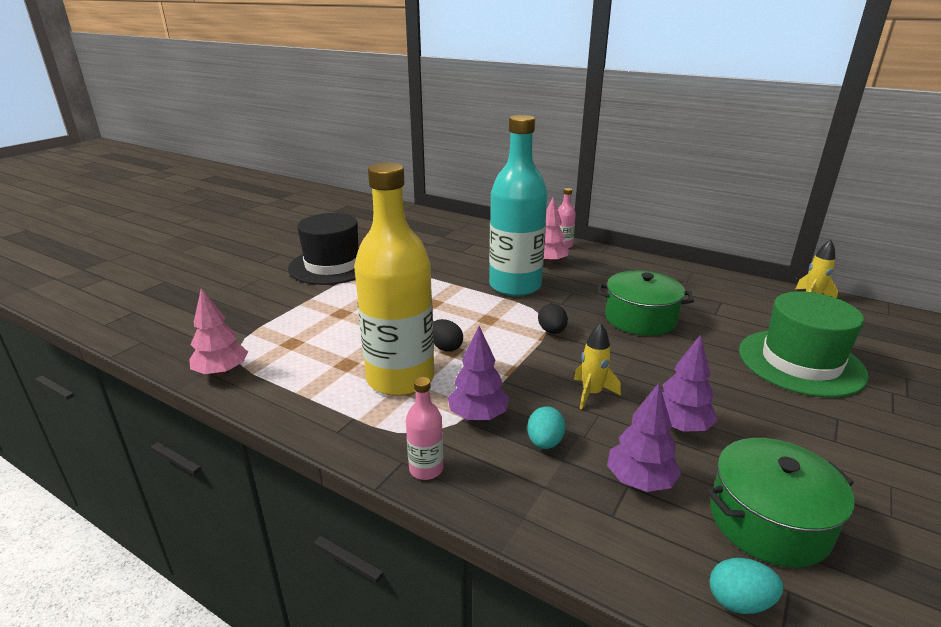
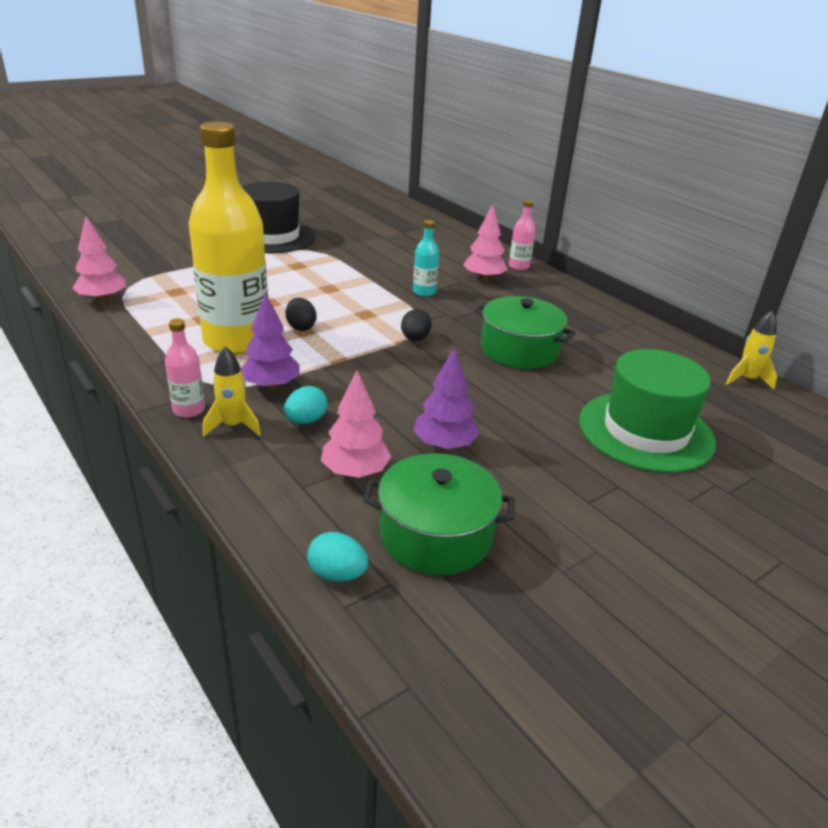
camera: 20 degrees right, 5 degrees up
turquoise bottle [489,115,548,296] -> turquoise bottle [413,220,439,297], size x0.41
yellow rocket [574,323,621,409] -> yellow rocket moved to [203,346,261,437]
purple tree [607,383,681,492] -> pink tree [321,371,391,478]

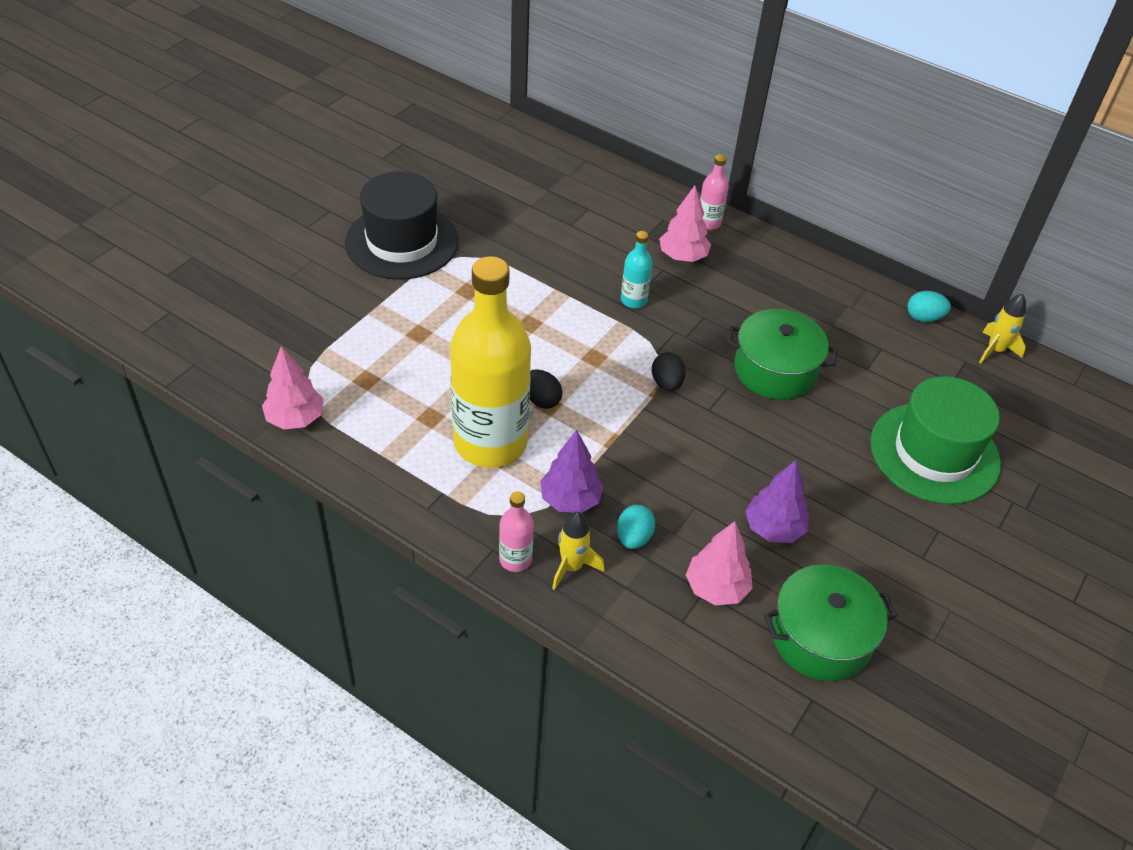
camera: 20 degrees left, 15 degrees up
turquoise egg [307,532,368,582] -> turquoise egg moved to [908,291,951,322]

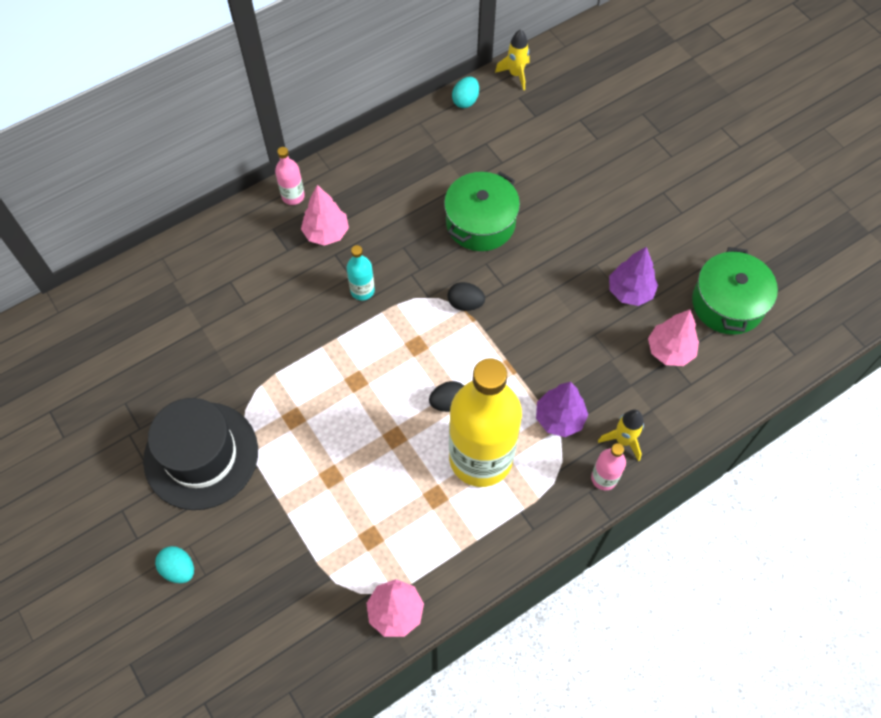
camera: 65 degrees left, 15 degrees up
turquoise egg [617,505,655,549] -> turquoise egg moved to [155,546,194,583]
green hat [870,376,1001,504] -> none

